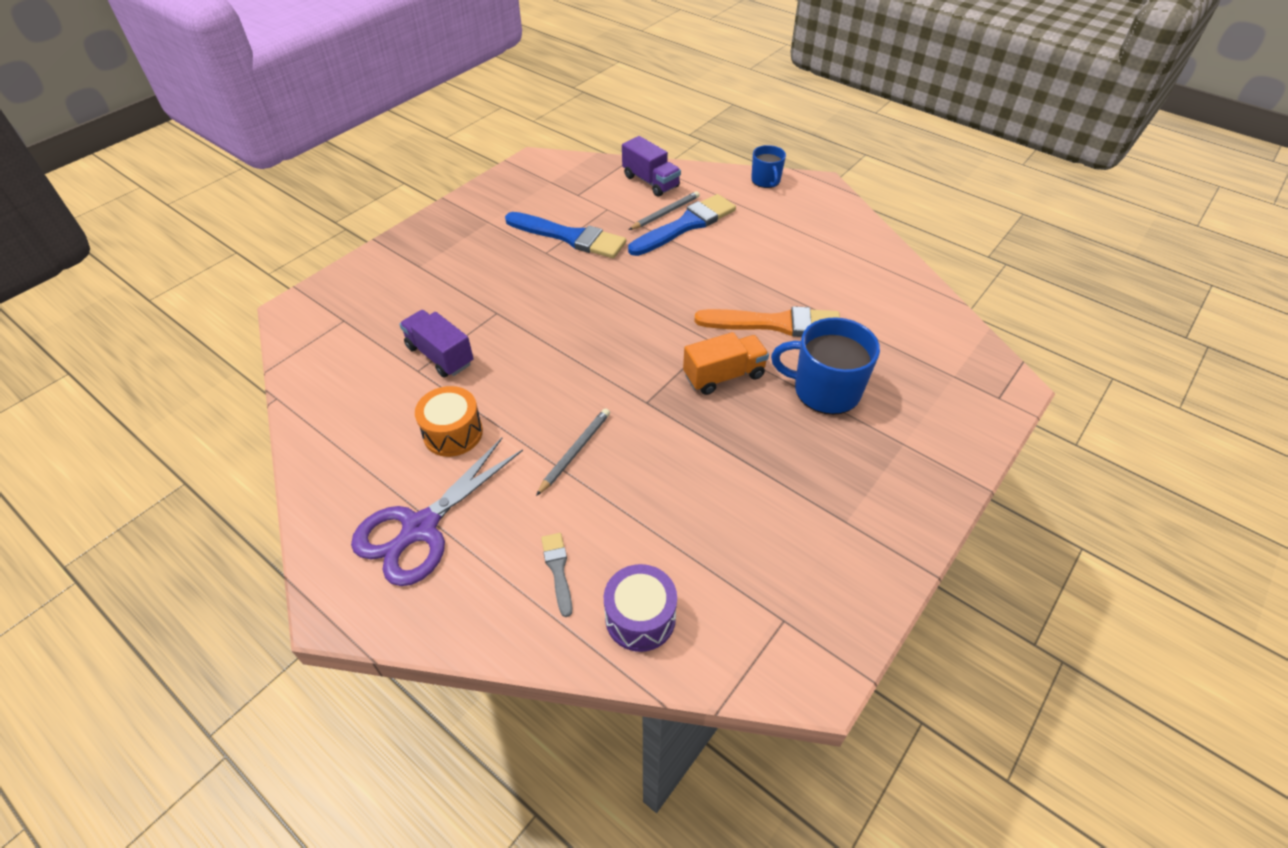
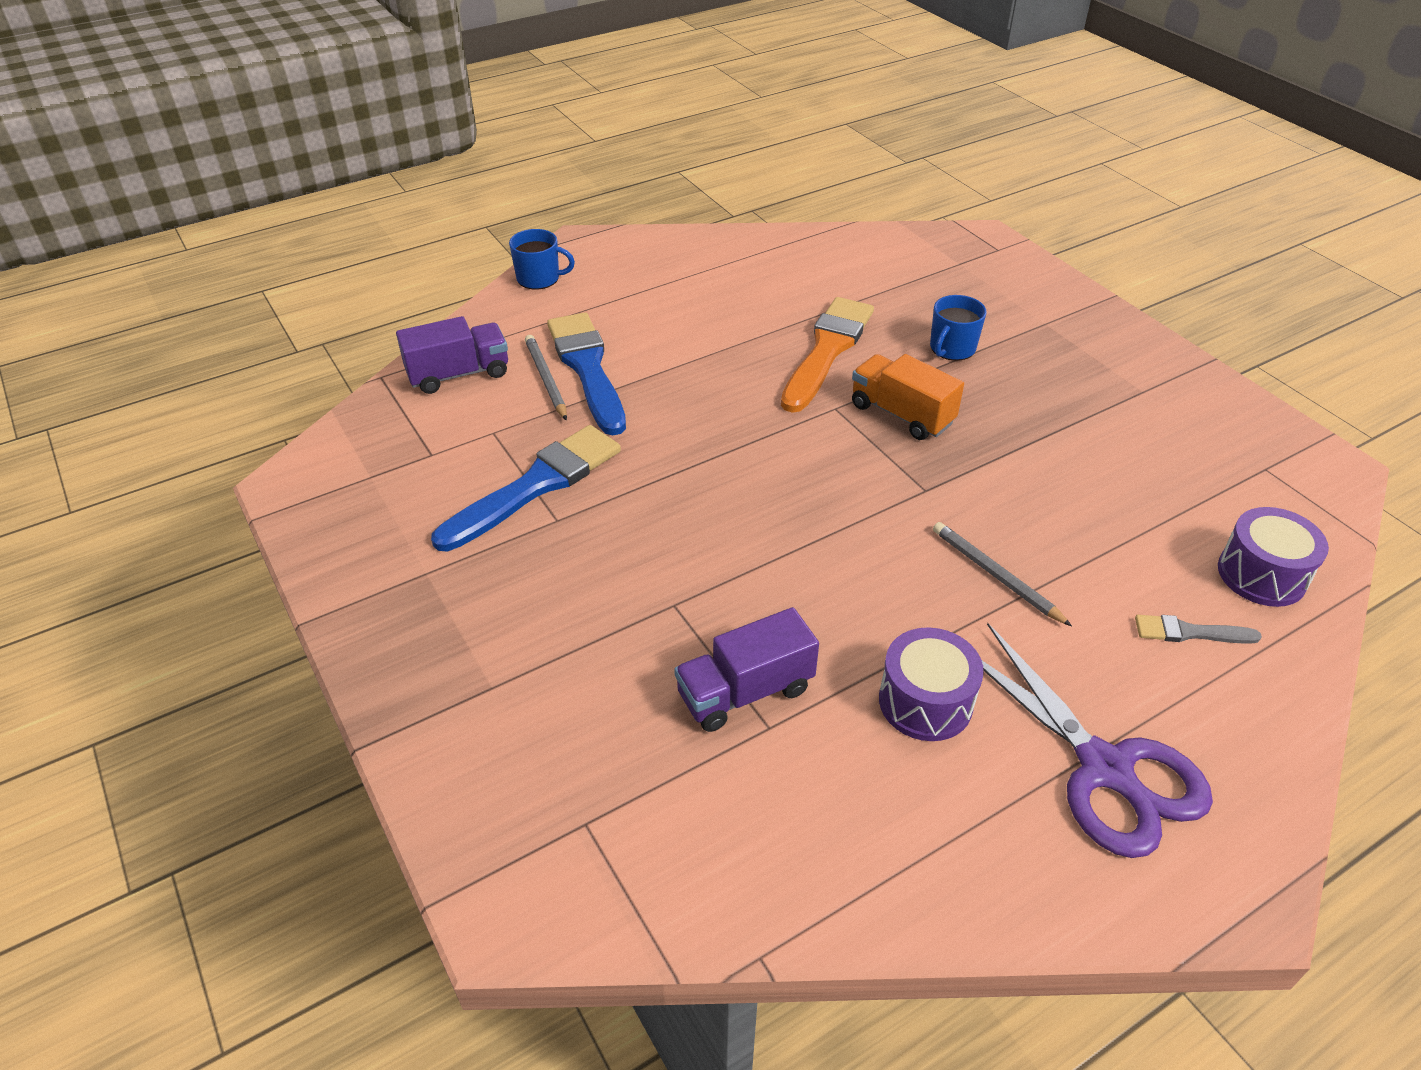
camera: 70 degrees left, 5 degrees down
orange drum [415,386,483,457] -> purple drum [879,627,984,741]
orange truck [683,332,769,395] -> orange truck turned 45 degrees counterclockwise [852,354,964,440]
blue mug [771,317,880,415] -> blue mug [930,295,987,361], size x0.58

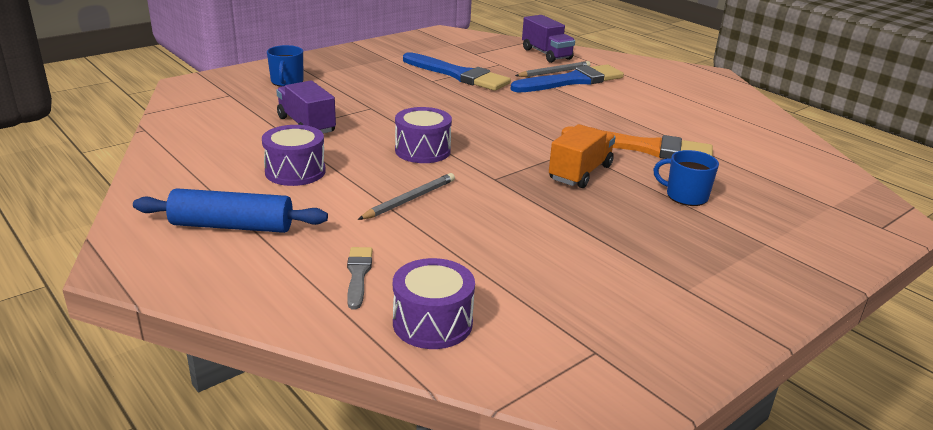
camera: 80 degrees right, 15 degrees down
blue mug [509,229,575,290] -> blue mug moved to [267,45,303,87]
purple scissors [982,623,1213,858] -> blue rolling pin [133,188,328,233]
none -> purple drum [395,107,452,163]

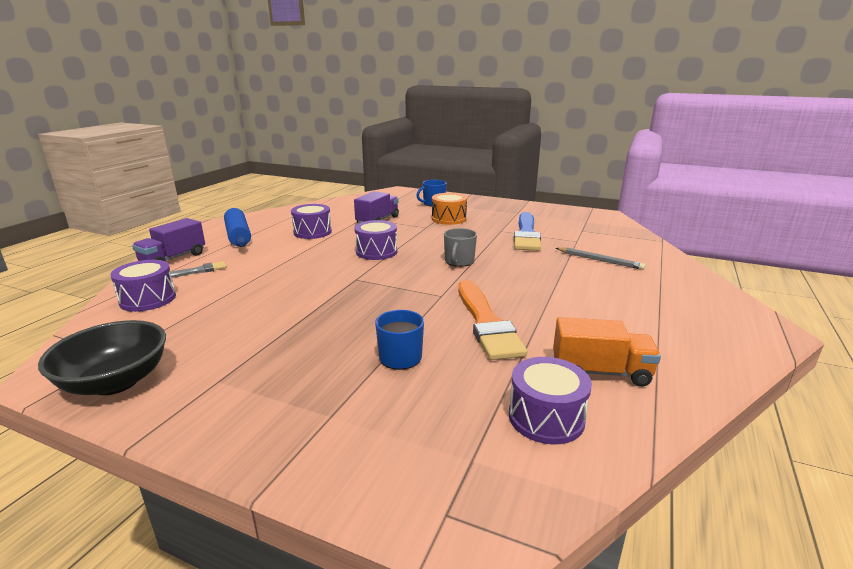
camera: 65 degrees right, 5 degrees down
grey pencil [358,173,455,220] -> none
blue brush [510,64,624,93] -> none
purple truck [522,15,575,63] -> purple truck moved to [132,218,205,261]
orange truck [549,124,616,188] -> orange truck moved to [553,317,661,387]
none -> black bowl [38,320,166,395]
none -> orange drum [432,193,467,225]
none -> grey mug [444,228,477,267]
none -> purple drum [509,357,592,444]

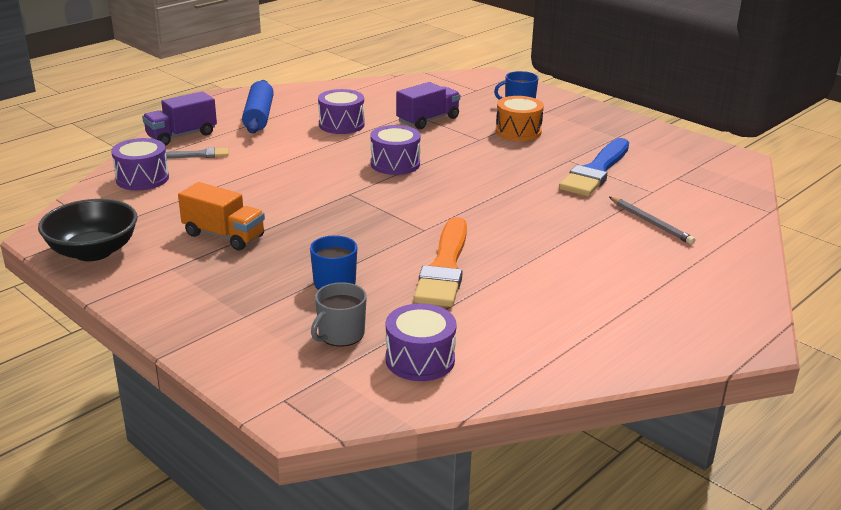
camera: 20 degrees right, 5 degrees up
grey mug [444,228,477,267] -> grey mug moved to [311,282,367,347]
orange truck [553,317,661,387] -> orange truck moved to [178,182,265,251]

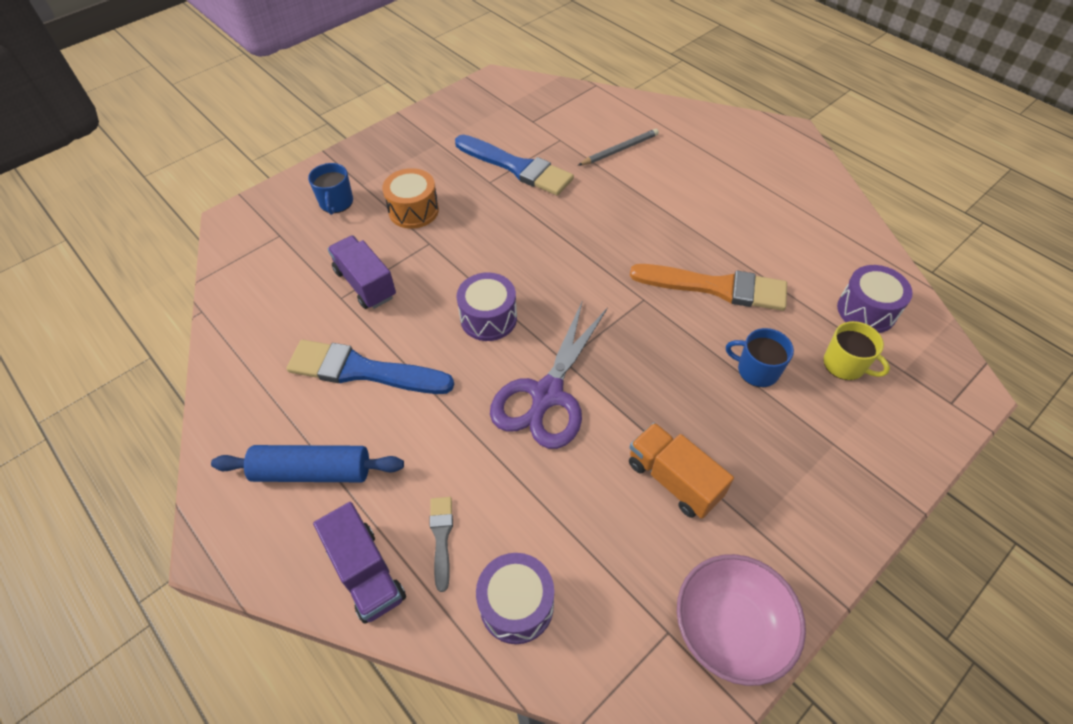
camera: 85 degrees left, 25 degrees up
black bowl [38,199,137,261] -> pink bowl [677,554,806,686]
orange truck [178,182,265,251] -> orange truck turned 75 degrees counterclockwise [629,423,734,519]
grey mug [311,282,367,347] -> yellow mug [824,321,890,380]
purple drum [318,89,365,134] -> blue brush [286,340,454,394]
none -> purple scissors [490,300,608,449]

